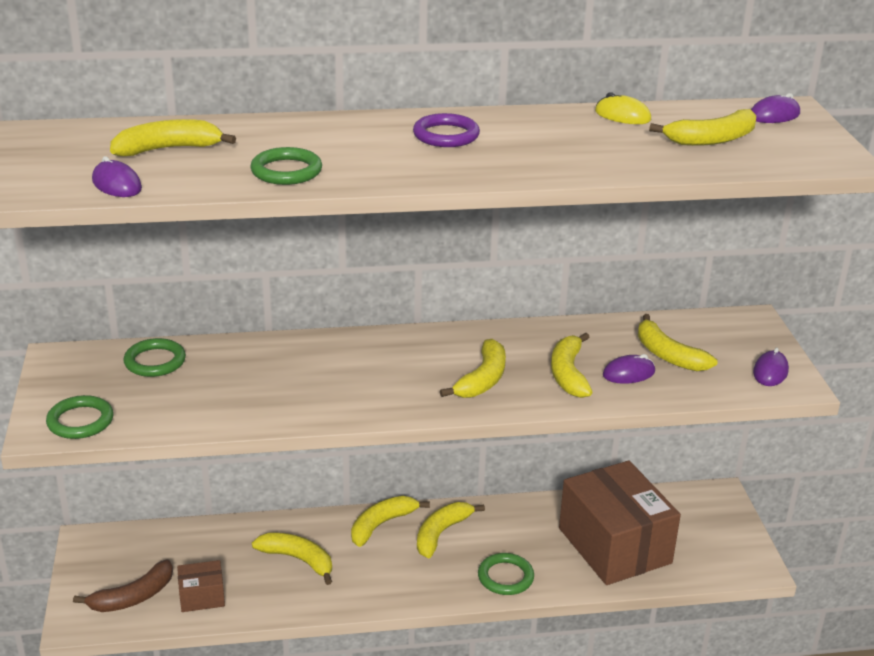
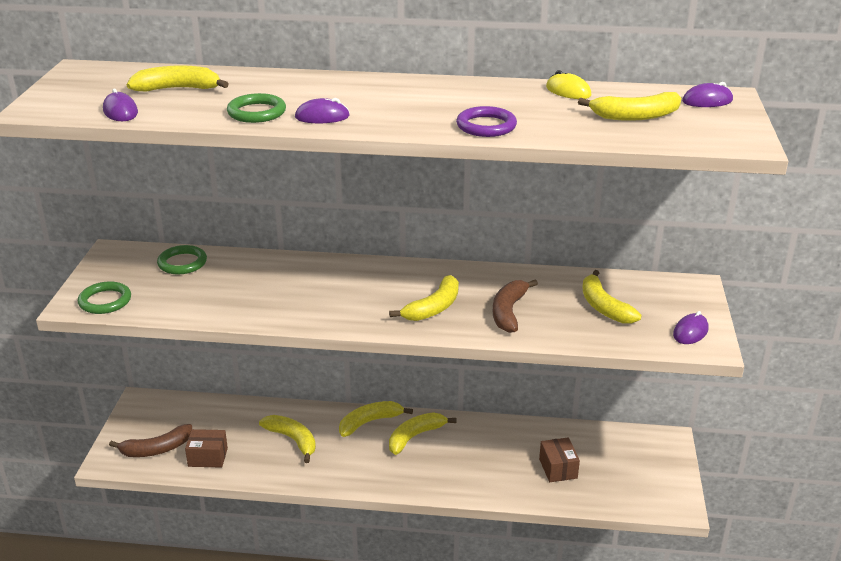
camera: 15 degrees right, 0 degrees up
purple ring [413,113,480,147] -> purple ring moved to [456,106,517,137]
green ring [478,553,534,595] -> none
yellow banana [551,333,593,398] -> brown banana [493,279,538,333]
brown box [559,461,681,585] -> brown box [539,437,580,482], size x0.44
purple mouse [603,354,655,384] -> purple mouse moved to [295,98,350,123]

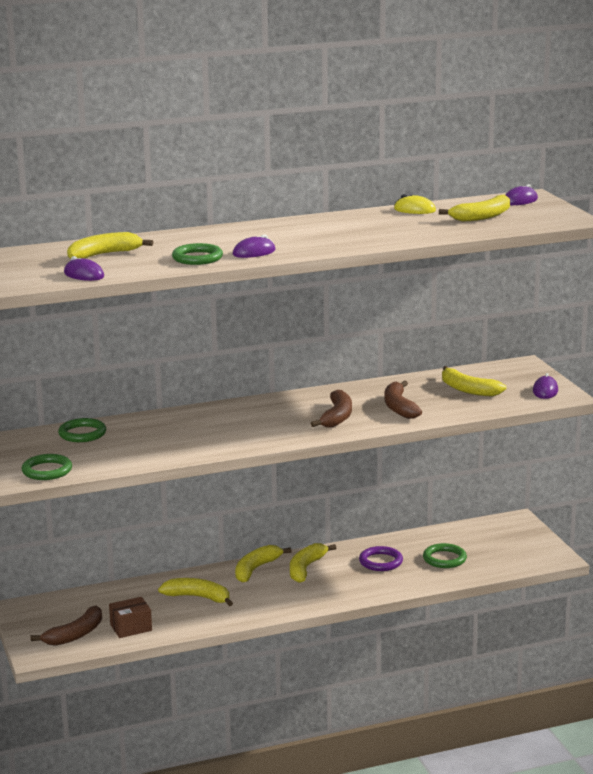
camera: 25 degrees left, 10 degrees down
yellow banana [389,275,459,321] -> brown banana [311,390,352,428]
purple ring [456,106,517,137] -> purple ring moved to [359,546,403,571]
brown box [539,437,580,482] -> green ring [423,543,467,568]

